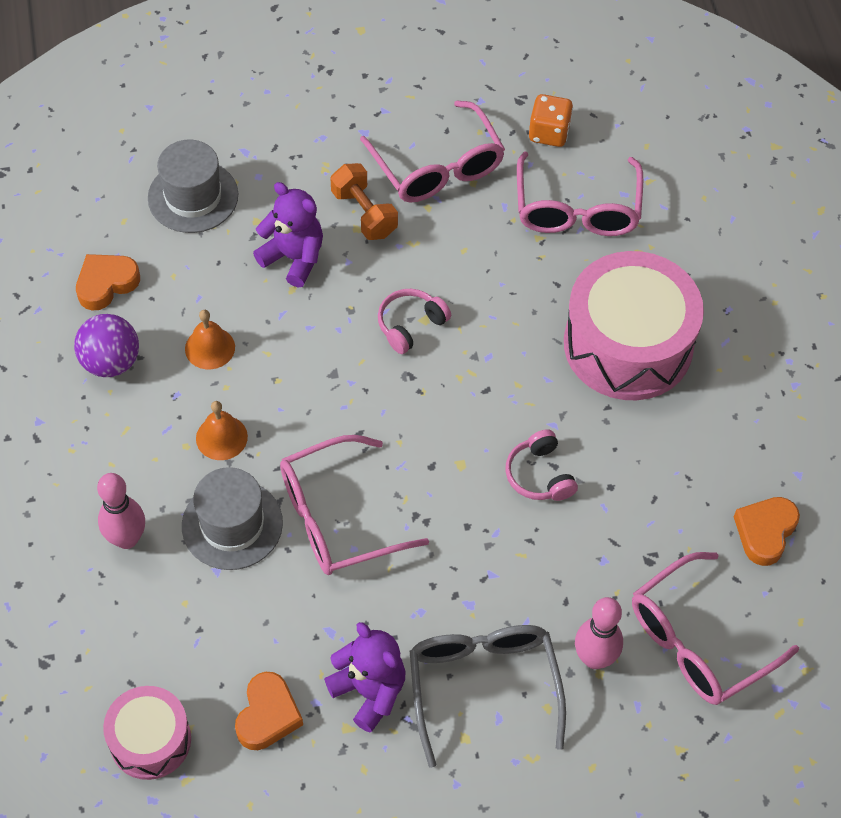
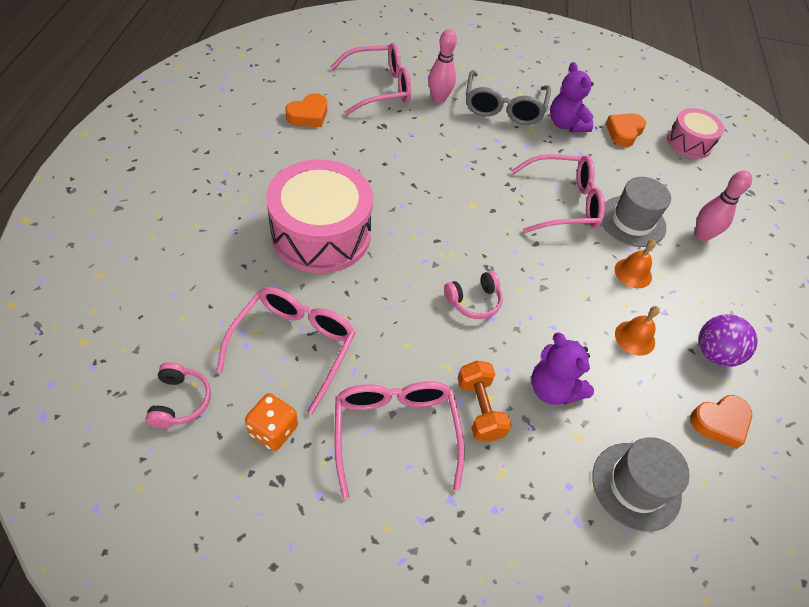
camera: 165 degrees left, 5 degrees down
pink headphones [505,429,578,501] -> pink headphones moved to [145,362,211,428]

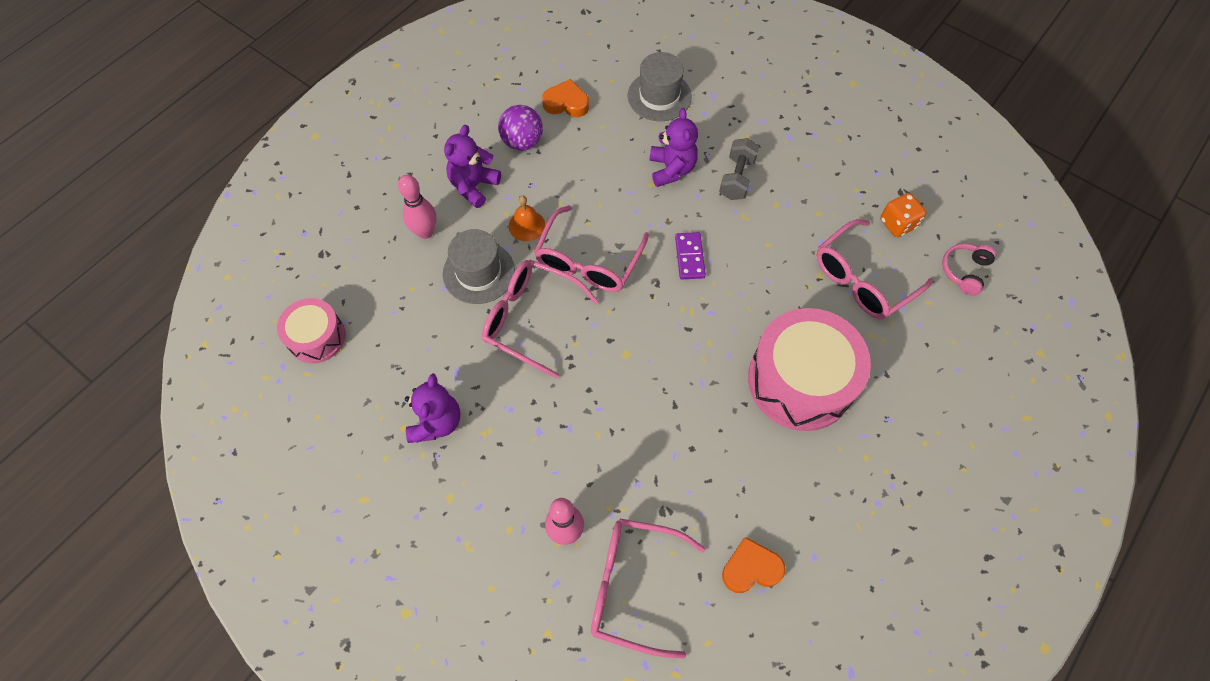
camera: 145 degrees left, 10 degrees up
pink glasses [334,381,465,499] -> pink glasses moved to [534,205,649,292]
pink headphones [444,271,503,319] -> purple domino [675,232,706,279]
orange dumbbell [458,361,512,442] -> grey dumbbell [719,138,759,200]
grey glasses [466,70,551,125] -> none
orange heart [606,113,646,147] -> none
orange bell [615,306,660,356] -> none
none -> purple teddy bear [444,125,501,208]

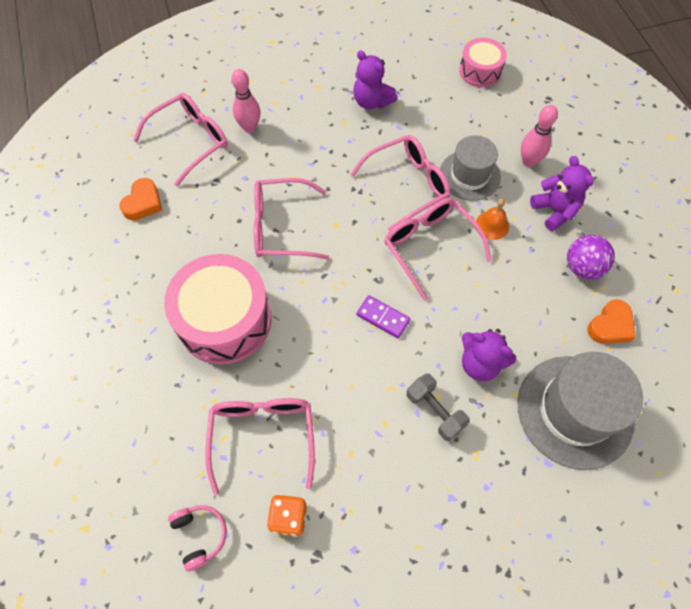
camera: 125 degrees right, 0 degrees up
grey hat [627,52,692,121] -> grey hat [518,352,643,470], size x1.58
none -> pink glasses [254,178,329,259]

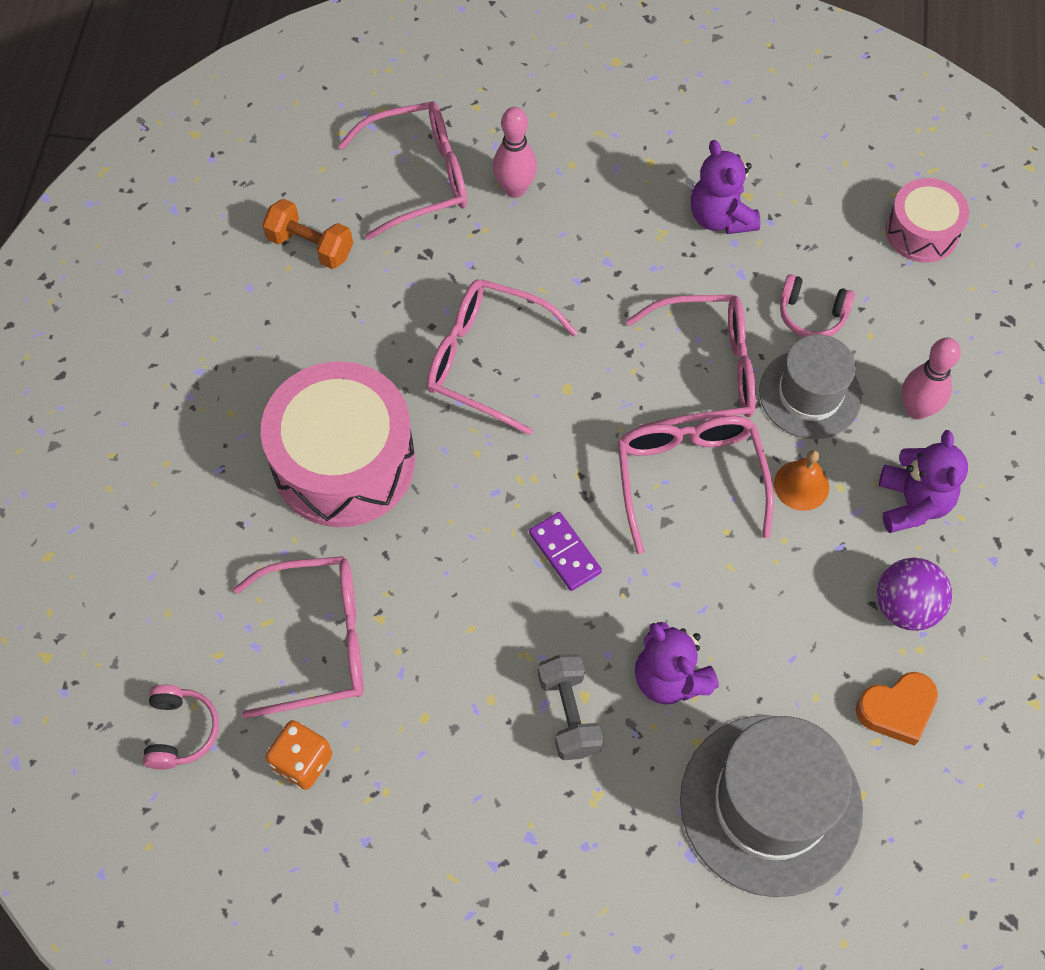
camera: 25 degrees right, 0 degrees up
orange heart [119,178,162,220] -> orange dumbbell [262,199,353,269]
pink glasses [205,398,315,495] -> pink glasses turned 60 degrees clockwise [233,556,364,718]
none -> pink headphones [780,274,855,337]

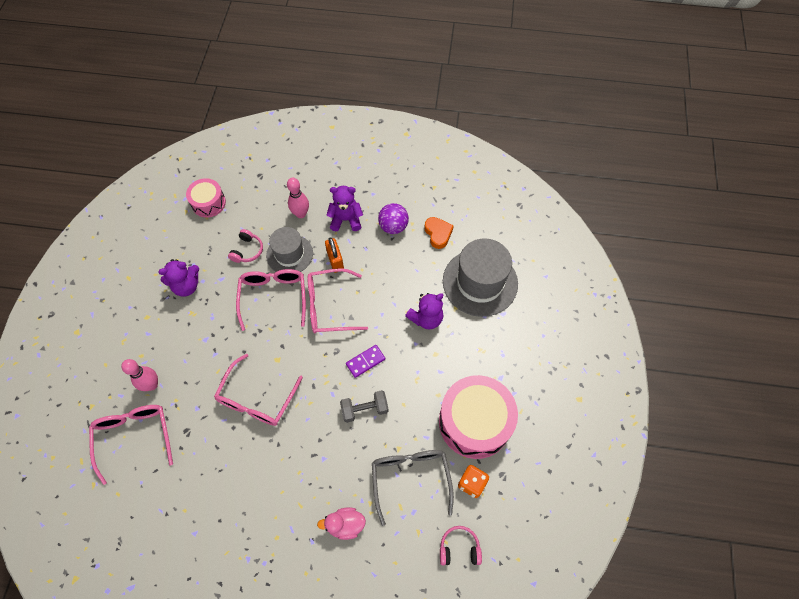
camera: 90 degrees left, 0 degrees up
pink glasses [233,556,364,718] -> grey glasses [372,450,454,526]
pink drum [261,361,415,527] -> pink drum moved to [439,375,518,459]
orange dumbbell [262,199,353,269] -> none
grey dumbbell [538,654,604,760] -> grey dumbbell moved to [340,390,389,423]
orange bell [774,450,829,511] -> orange padlock [325,237,344,273]
none -> pink duck [317,508,366,540]

